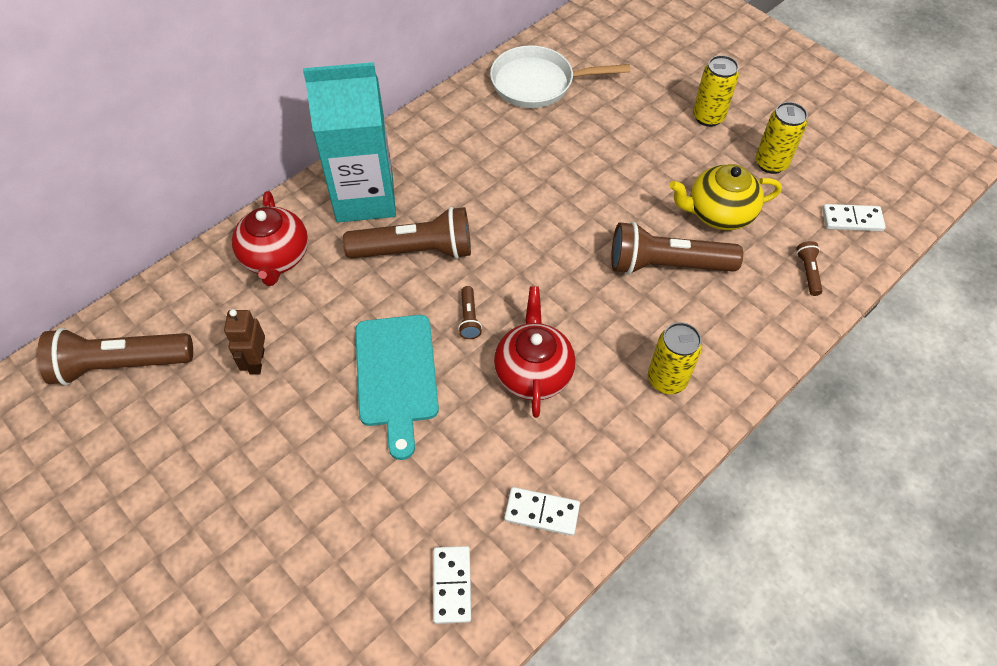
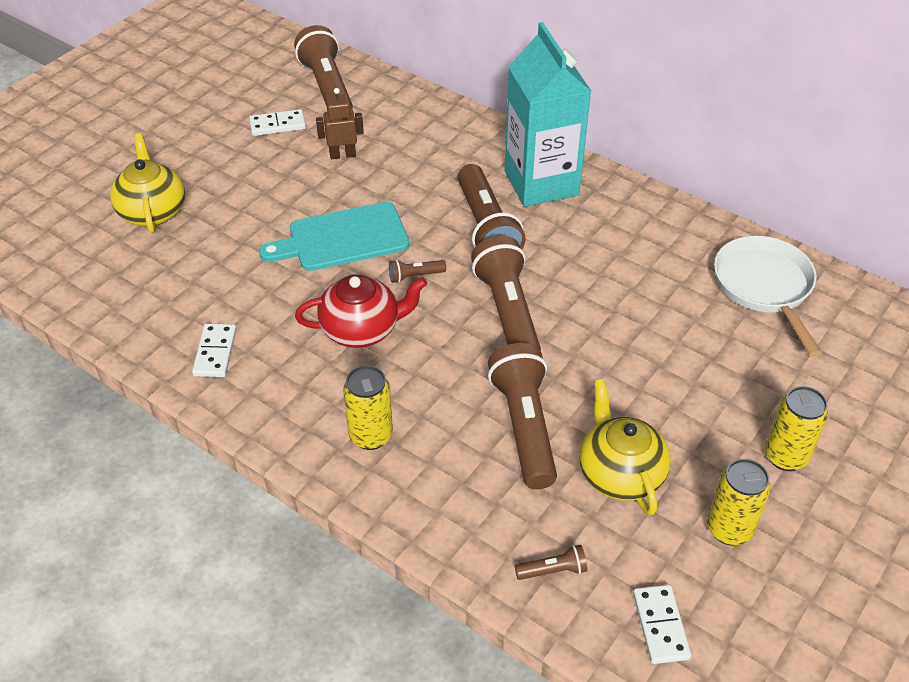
camera: 80 degrees right, 10 degrees down
red teapot [232,191,308,286] -> none
white domino [433,546,471,624] -> white domino moved to [249,109,306,136]
none -> yellow teapot [110,133,185,233]
none -> brown flashlight [471,236,541,351]

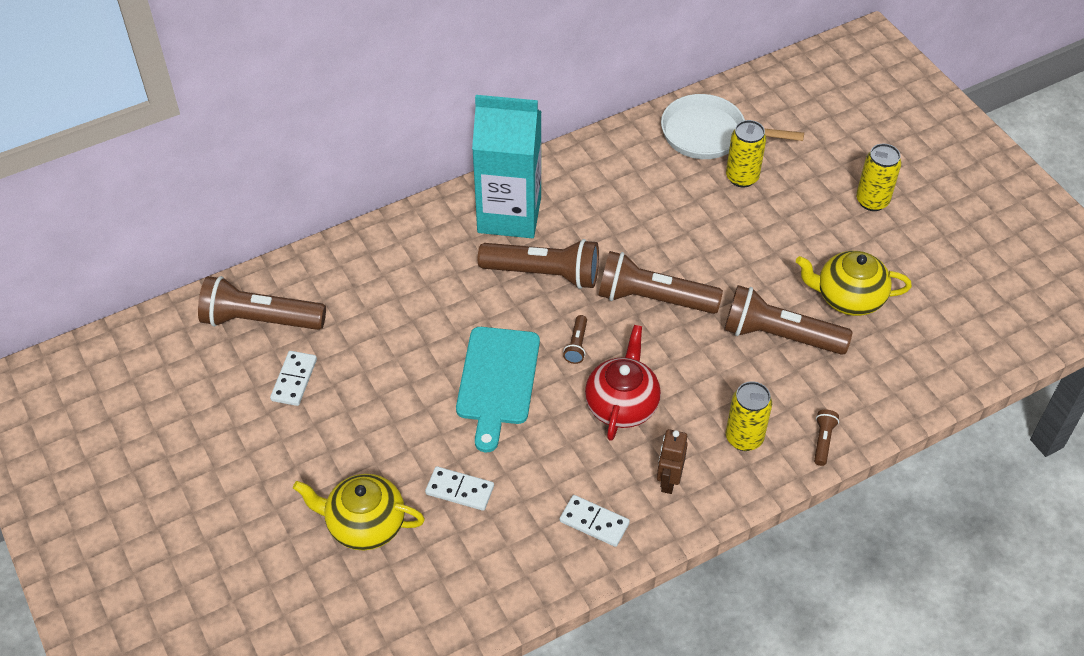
camera: 65 degrees left, 5 degrees up
brown robot [316,88,364,159] -> brown robot moved to [657,429,688,494]
brown flashlight [515,545,587,580] -> brown flashlight moved to [814,409,839,466]
white domino [633,585,691,664] -> white domino moved to [425,466,494,511]
yellow can [707,459,770,545] -> yellow can moved to [726,120,766,188]

